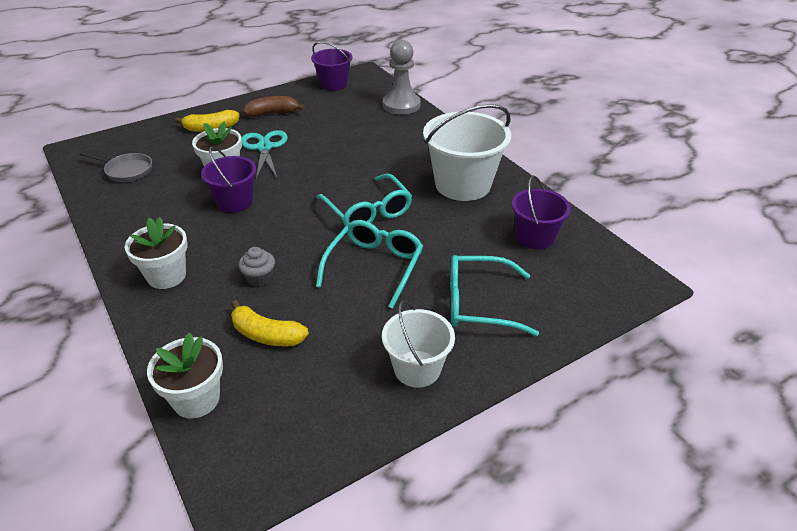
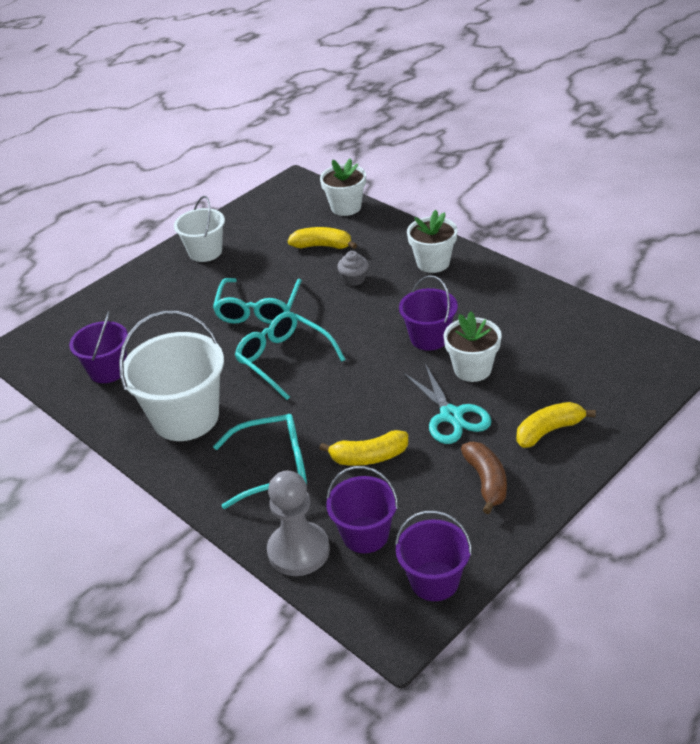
camera: 170 degrees right, 0 degrees up
grey pan [80,151,152,182] -> none
brown banana [243,96,305,117] -> brown banana turned 75 degrees counterclockwise [461,442,507,514]
turquoise glasses [450,255,539,336] -> turquoise glasses moved to [213,414,307,509]
none -> yellow banana [320,430,408,466]
none -> purple bucket [326,466,398,553]

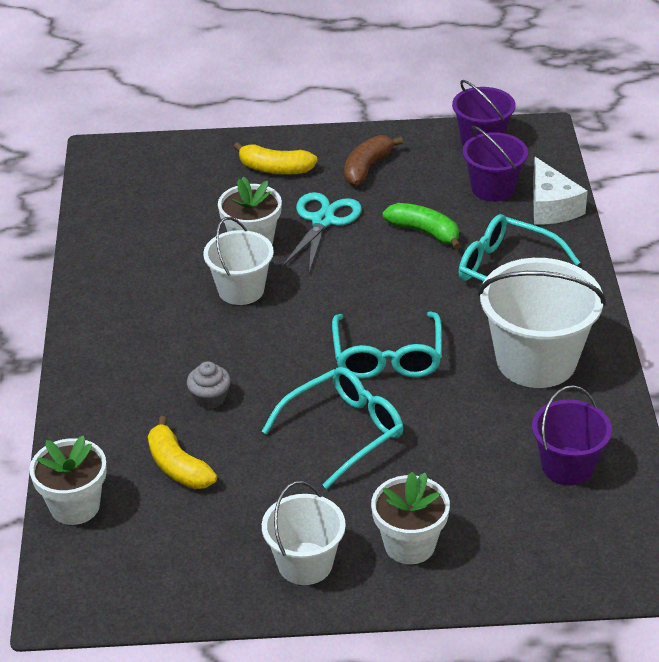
camera: 140 degrees left, 0 degrees up
grey pawn [267,471,330,576] -> white cheese [533,157,588,225]
yellow banana [320,430,408,466] -> green banana [383,203,461,250]
purple bucket [399,275,458,351] -> white bucket [203,217,274,305]
white flower pot [407,210,458,273] -> white flower pot moved to [371,472,450,564]

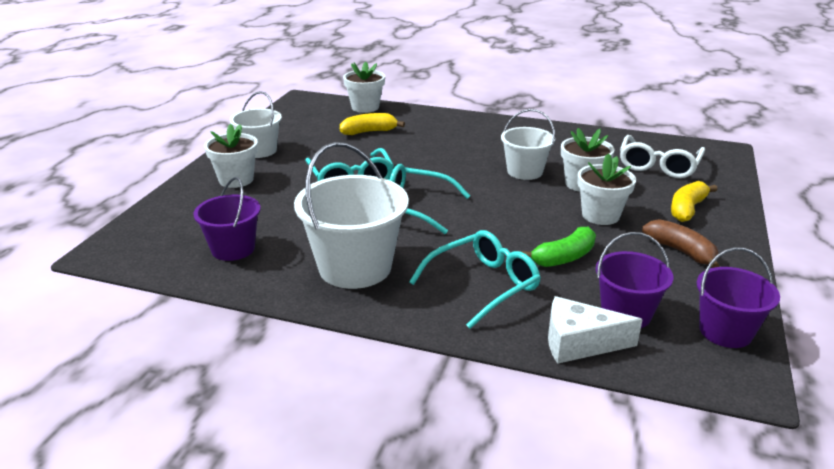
camera: 110 degrees right, 10 degrees down
grey cupcake [187,361,231,409] -> none
turquoise scissors [282,192,362,273] -> white flower pot [577,153,636,225]
none -> white glasses [620,135,705,178]

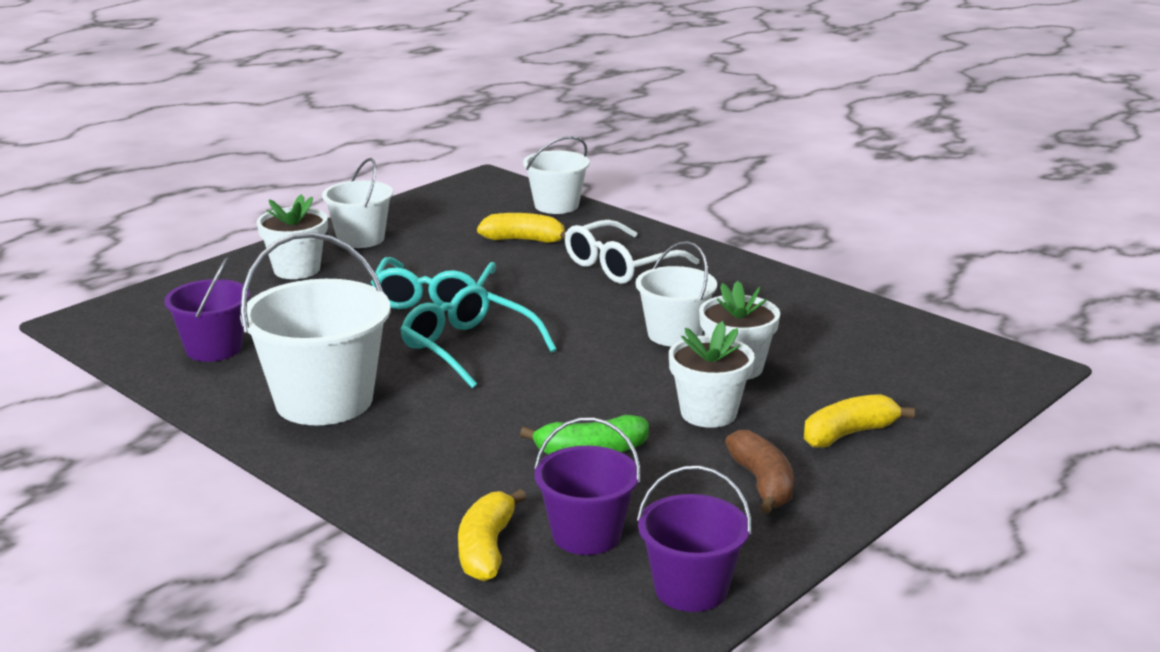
camera: 25 degrees right, 5 degrees down
white flower pot [343,62,385,113] -> white bucket [523,136,590,214]
turquoise glasses [409,230,541,329] -> none
white cheese [548,296,643,364] -> yellow banana [458,489,526,581]
white glasses [620,135,705,178] -> white glasses moved to [565,220,699,284]

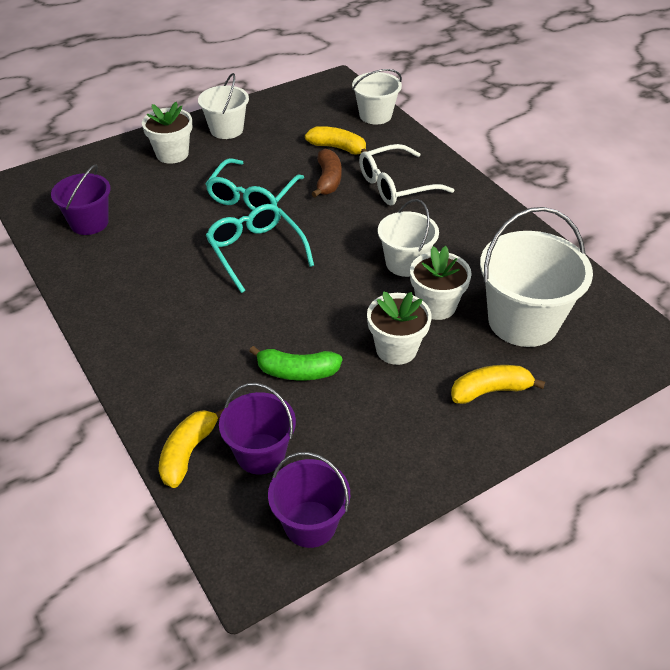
camera: 15 degrees right, 20 degrees up
white bucket [240,232,391,425] -> white bucket moved to [480,207,593,347]
brown banana [725,430,794,513] -> brown banana moved to [311,149,342,198]

